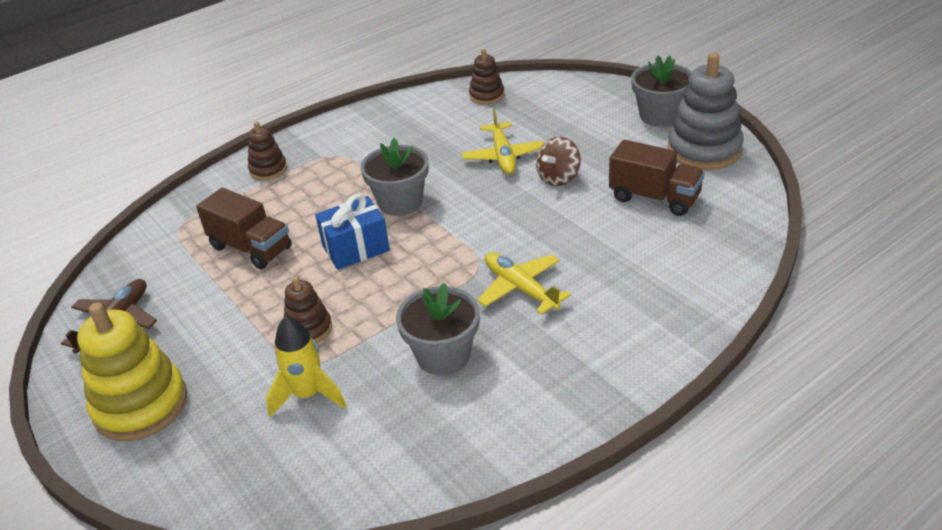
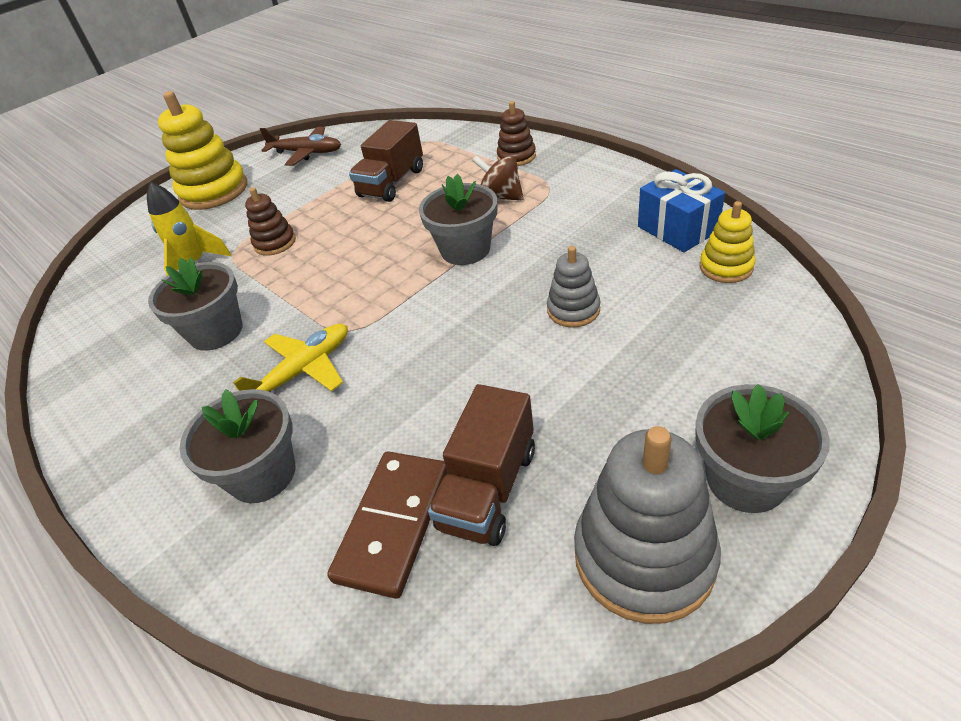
camera: 85 degrees right, 5 degrees up
blue gift [315,194,390,270] -> blue gift moved to [638,169,725,252]
yellow plane [462,108,544,174] -> grey stacking toy [547,246,600,327]
brown stacking toy [469,49,504,105] -> yellow stacking toy [700,201,755,283]
brown spinning top [536,137,581,186] -> brown spinning top moved to [472,155,524,200]
none -> grey flower pot [180,389,295,503]
none -> brown domino [327,451,448,599]

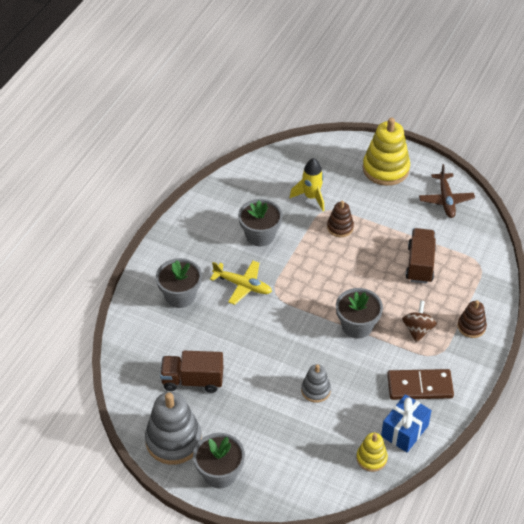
camera: 65 degrees right, 5 degrees up
brown domino [327,451,448,599] -> brown domino moved to [387,369,454,400]
brown truck [349,120,423,202] -> brown truck turned 90 degrees clockwise [405,228,436,284]

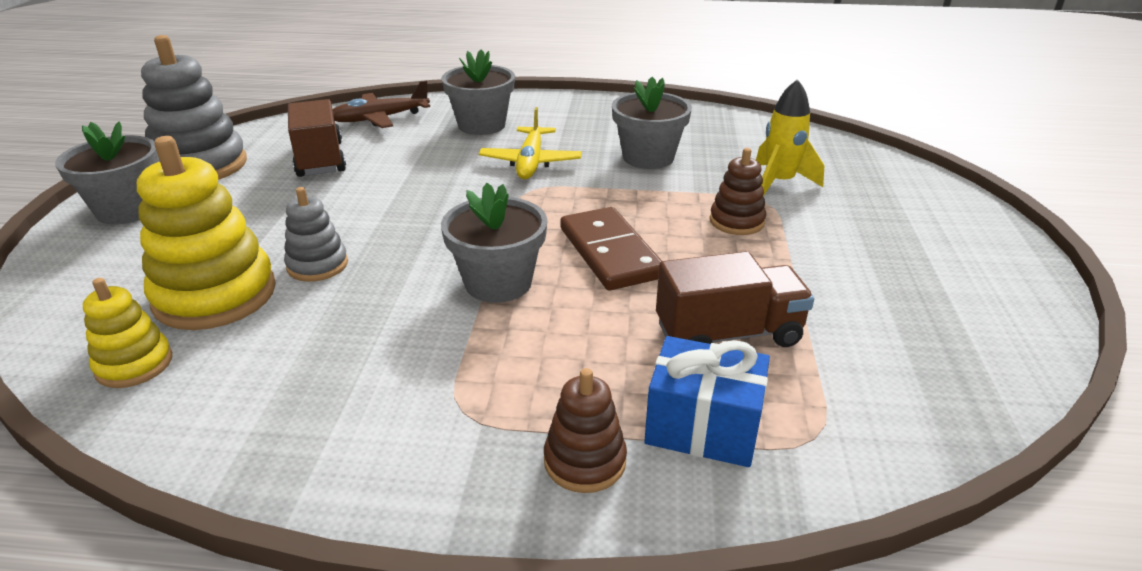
camera: 70 degrees right, 15 degrees down
yellow stacking toy [363,118,410,186] -> yellow stacking toy moved to [137,136,276,330]
blue gift [381,394,432,452] -> blue gift moved to [644,336,770,467]
brown domino [387,369,454,400] -> brown domino moved to [560,207,662,290]
brown spinning top [402,300,437,343] -> none
brown plane [419,164,475,218] -> brown plane moved to [333,81,430,128]

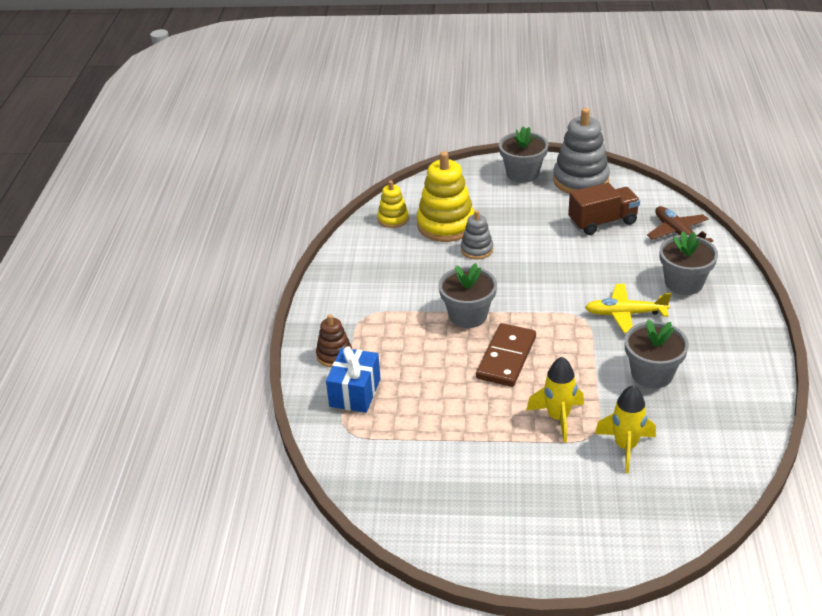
camera: 90 degrees right, 5 degrees up
brown domino [560,207,662,290] -> brown domino turned 45 degrees counterclockwise [476,323,536,387]
brown truck [656,251,814,347] -> none
brown stacking toy [710,148,766,235] -> yellow rocket [526,357,584,443]

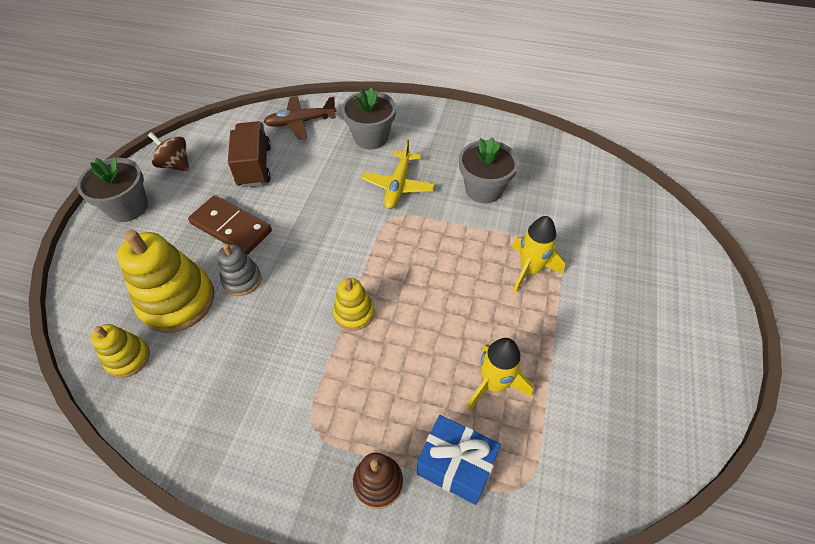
camera: 80 degrees left, 15 degrees up
grey flower pot [439,263,497,328] -> yellow stacking toy [333,278,375,331]
brown domino [476,323,536,387] -> brown domino moved to [188,195,272,255]
grey stacking toy [553,108,610,194] -> brown spinning top [148,132,189,172]
yellow rocket [595,385,656,473] -> yellow rocket moved to [467,338,533,410]

